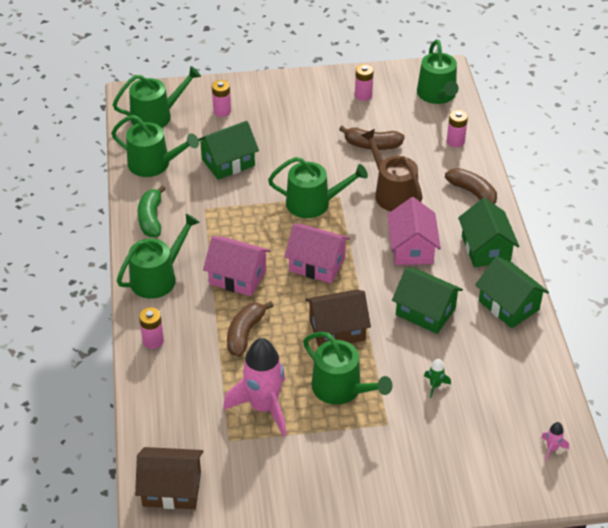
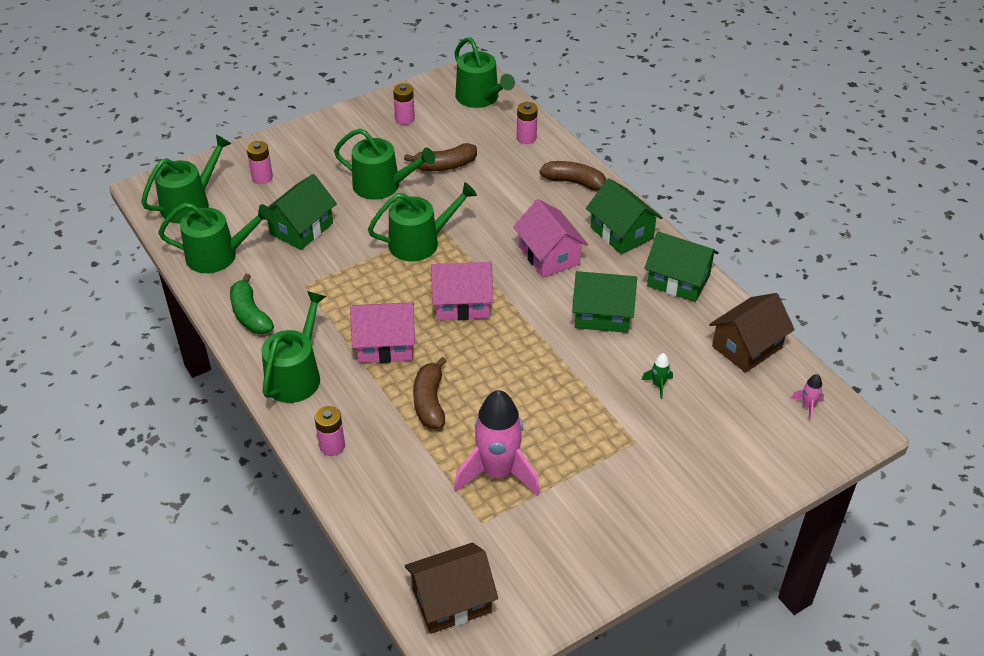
camera: 25 degrees left, 0 degrees up
green watering can [303,332,393,405] -> green watering can moved to [334,128,435,200]
brown house [305,289,371,347] -> brown house moved to [709,293,795,373]
brown watering can [361,129,423,211] -> none

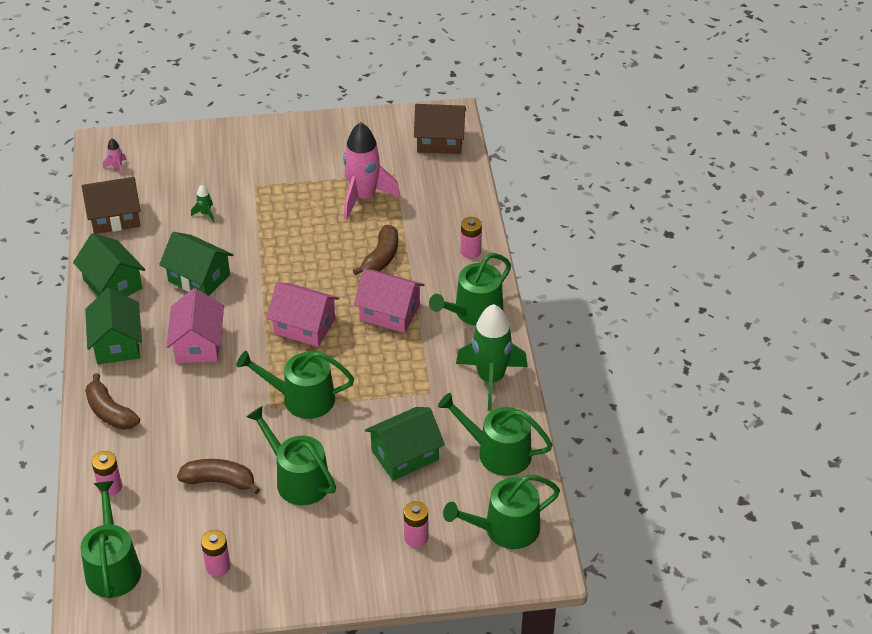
camera: 155 degrees left, 0 degrees up
green banana [230,274,274,334] -> green rocket [456,304,528,411]

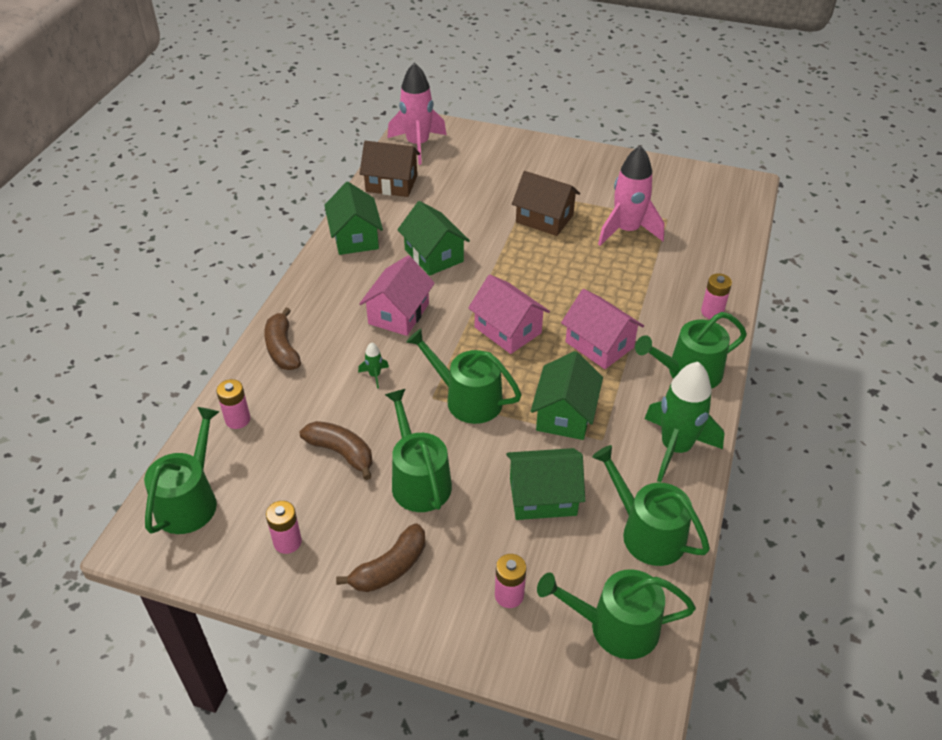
camera: 25 degrees right, 0 degrees up
green house [85,288,142,364] -> green house moved to [531,351,603,440]
pink rocket [103,139,127,176] -> pink rocket [387,62,446,165], size x2.49
green rocket [191,185,215,222] -> green rocket moved to [358,342,389,388]
brown banana [353,225,398,275] -> brown banana moved to [336,524,426,592]
brown house [414,104,466,154] -> brown house moved to [512,171,580,236]

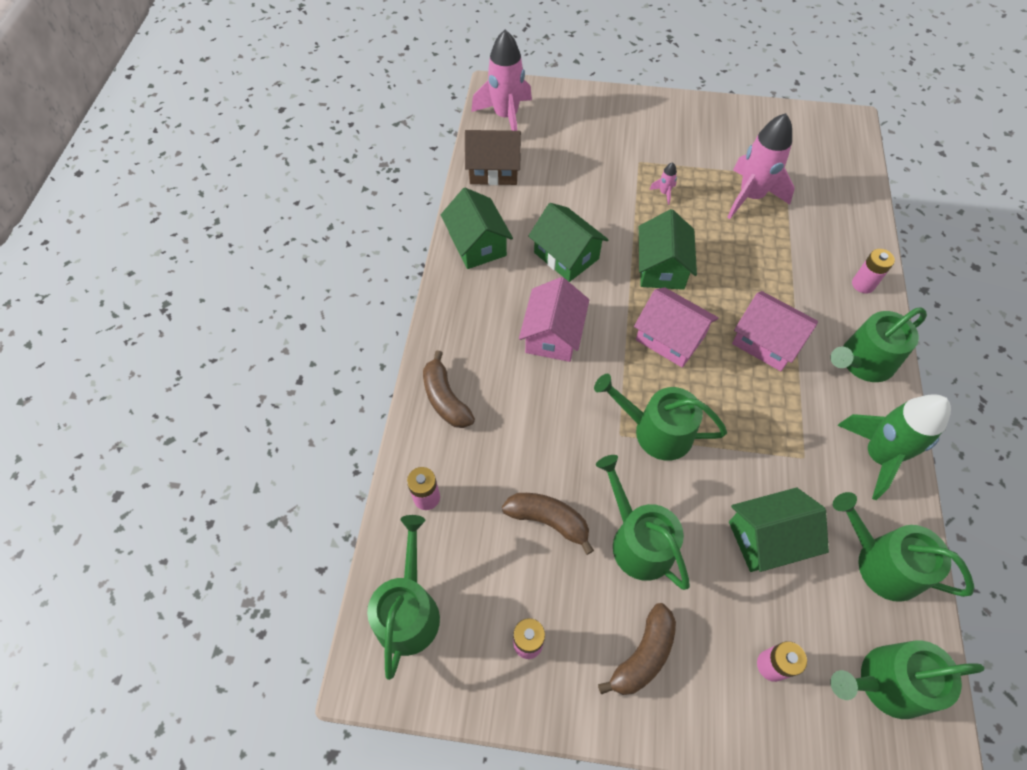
camera: 10 degrees left, 15 degrees up
green rocket [358,342,389,388] -> none
brown house [512,171,580,236] -> pink rocket [649,162,677,205]
green house [531,351,603,440] -> green house moved to [639,209,697,290]

